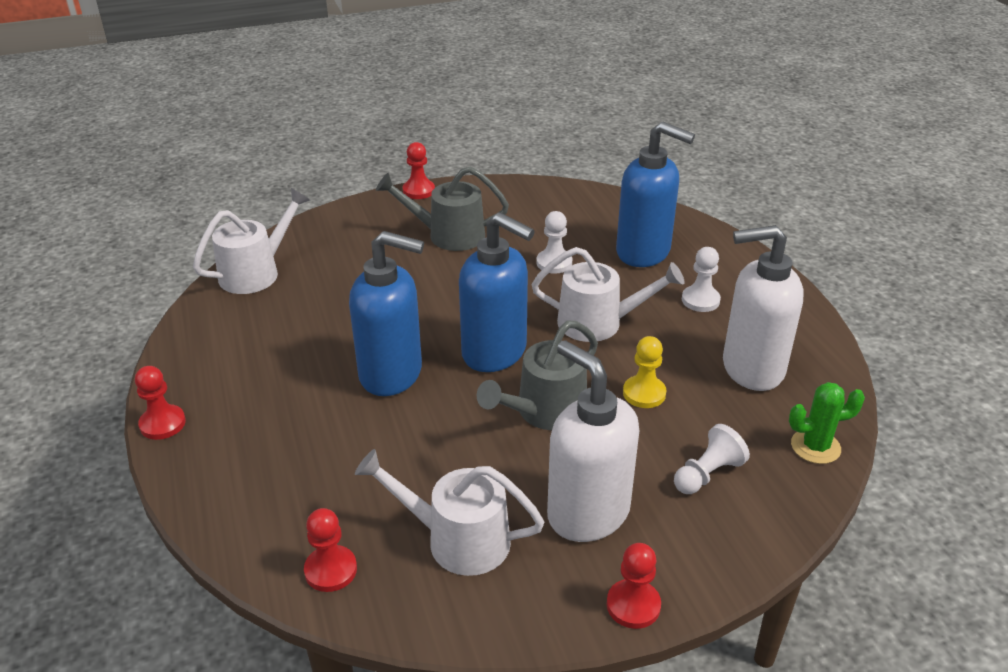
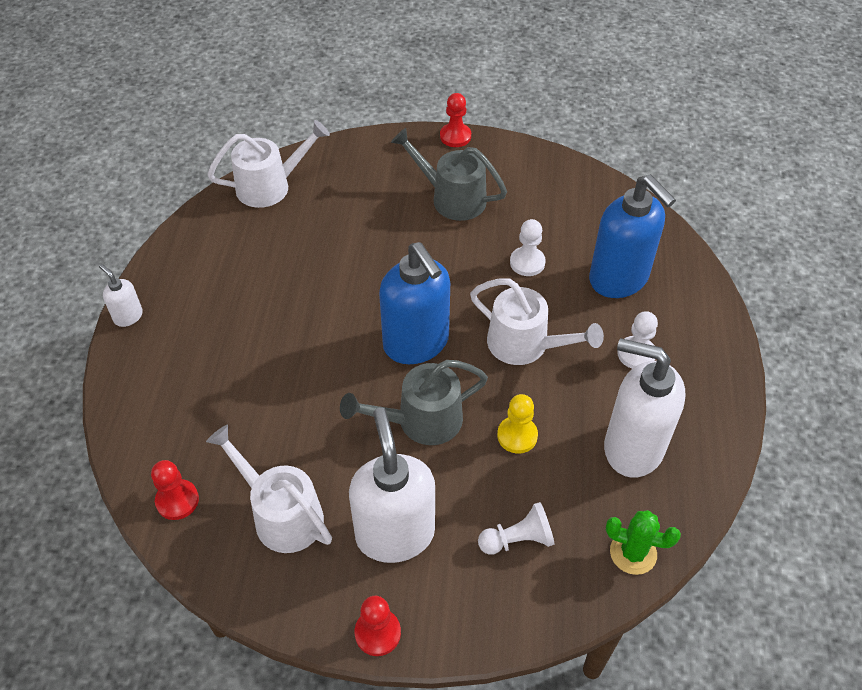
camera: 25 degrees right, 15 degrees up
red pawn [135,366,186,440] -> white soap dispenser [99,264,143,327]
blue soap dispenser [349,231,424,396] -> none

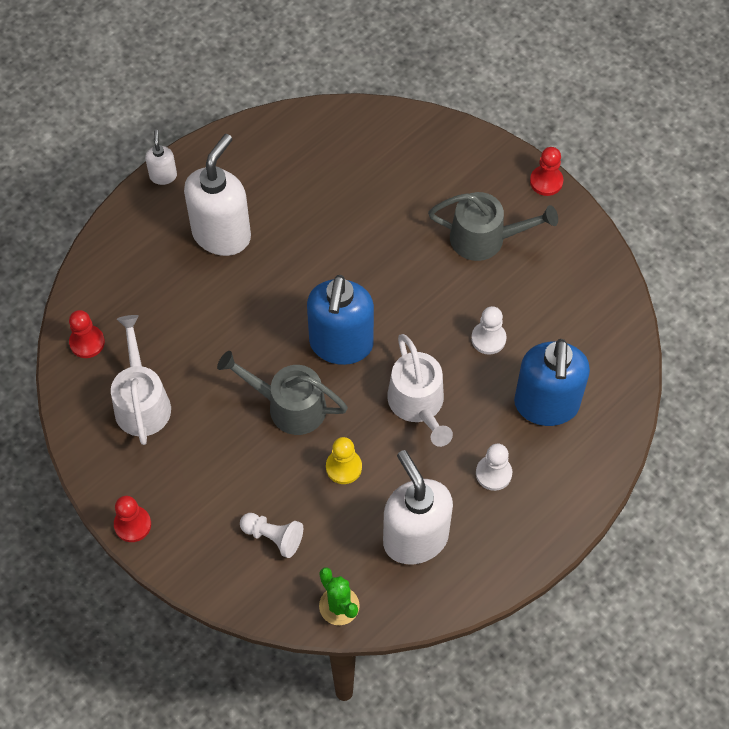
camera: 40 degrees right, 10 degrees up
white watering can [207,120,330,208] -> none
white soap dispenser [349,408,435,563] -> white soap dispenser moved to [184,134,251,256]
grey watering can [391,128,507,221] -> grey watering can turned 120 degrees clockwise [428,192,558,261]

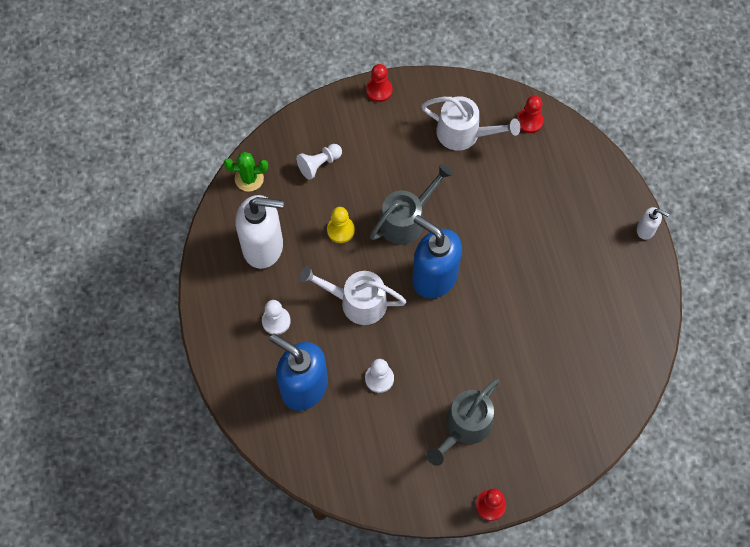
camera: 120 degrees right, 5 degrees up
white soap dispenser [184,134,251,256] -> none

